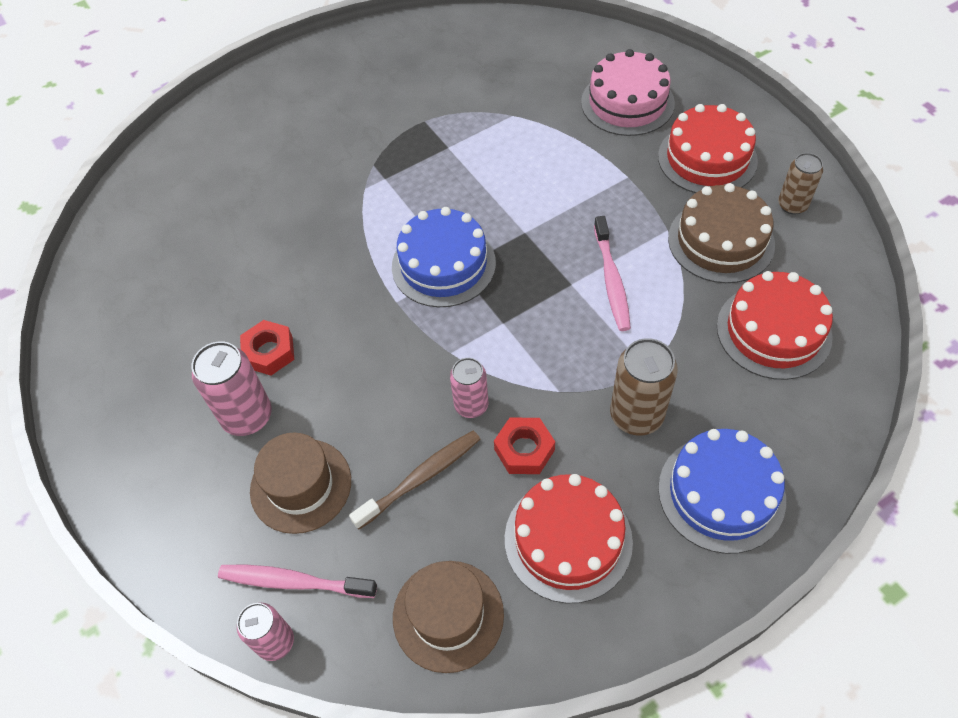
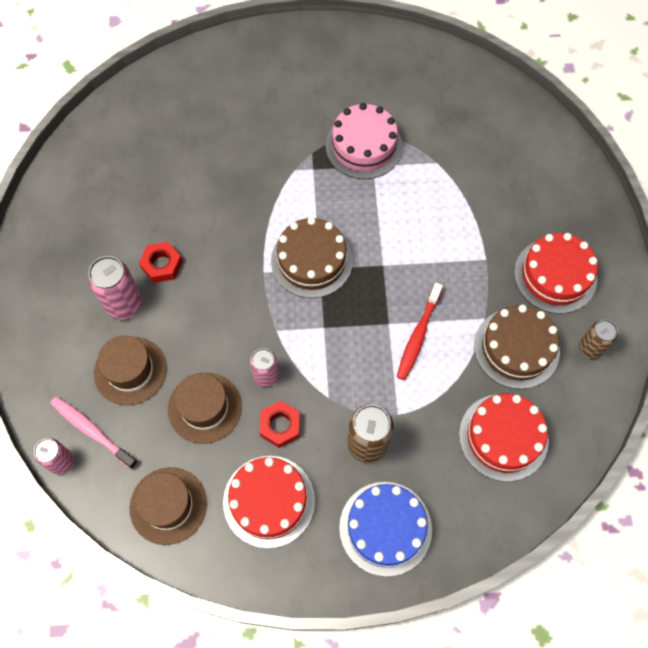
camera: 25 degrees right, 10 degrees up
brown toothbrush [349,430,480,529] -> brown hat [168,373,242,444]
blue cake [392,207,496,307] -> brown cake [271,217,353,298]
pink cake [581,49,675,136] -> pink cake moved to [326,103,403,179]
pink toothbrush [594,216,631,331] -> red toothbrush [397,283,443,380]

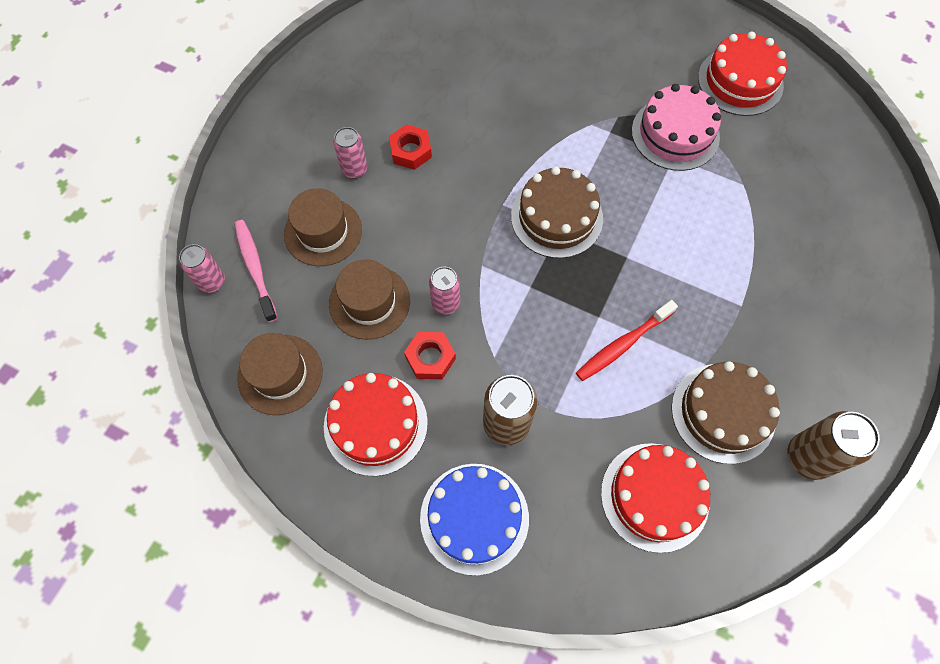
camera: 30 degrees right, 0 degrees up
pink can [88,256,142,320] -> pink can [333,127,367,178], size x0.65
red cake [514,233,598,314] -> red cake moved to [698,32,787,116]
brown can [579,320,618,359] -> brown can [788,411,880,480], size x1.54

